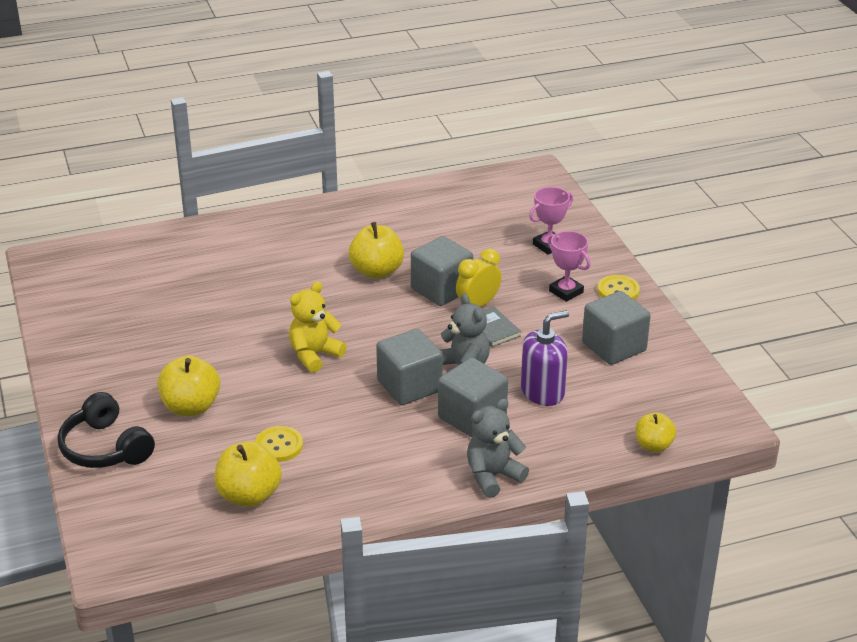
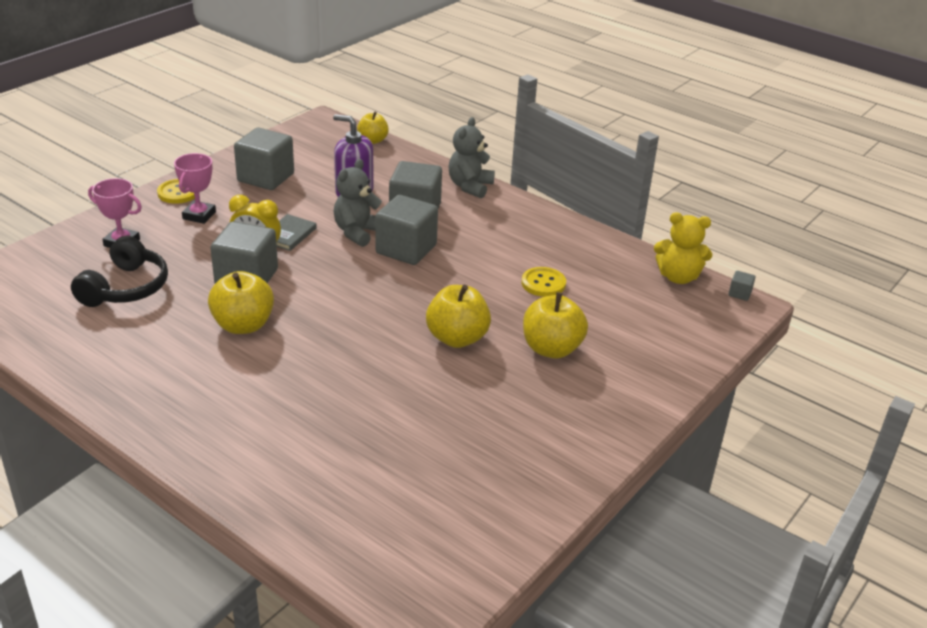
camera: 125 degrees left, 0 degrees up
black headphones [58,392,155,468] -> black headphones moved to [71,236,168,307]
yellow apple [214,441,282,507] -> yellow apple moved to [426,285,491,348]
yellow teddy bear [289,281,347,373] -> yellow teddy bear moved to [654,212,713,284]
grey teddy bear [467,399,529,498] -> grey teddy bear turned 90 degrees clockwise [448,117,495,199]
none -> grey cube [728,271,756,301]

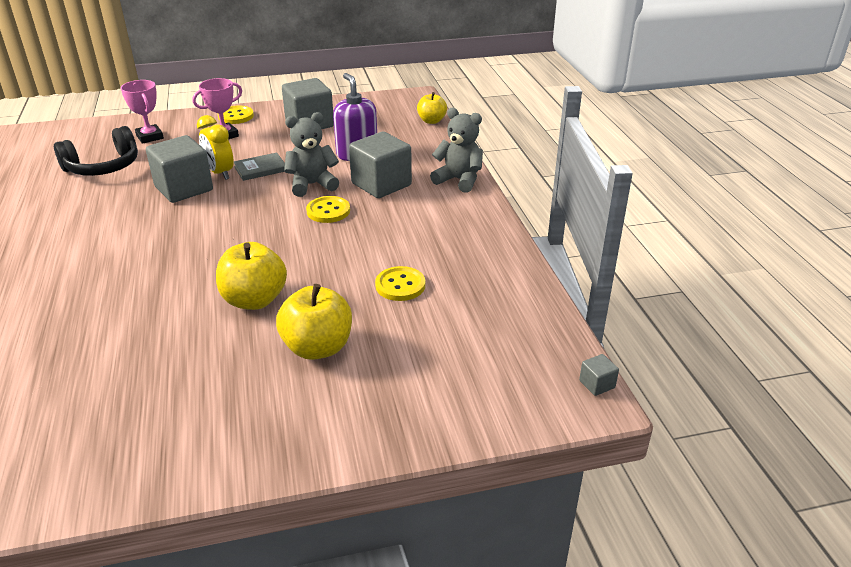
camera: 40 degrees right, 0 degrees up
yellow apple [208,271,274,334] -> none
grey cube [375,195,438,265] -> yellow button [306,196,350,223]
grey teddy bear [448,117,495,199] -> grey teddy bear turned 60 degrees clockwise [430,108,483,193]
yellow teddy bear [654,212,713,284] -> none

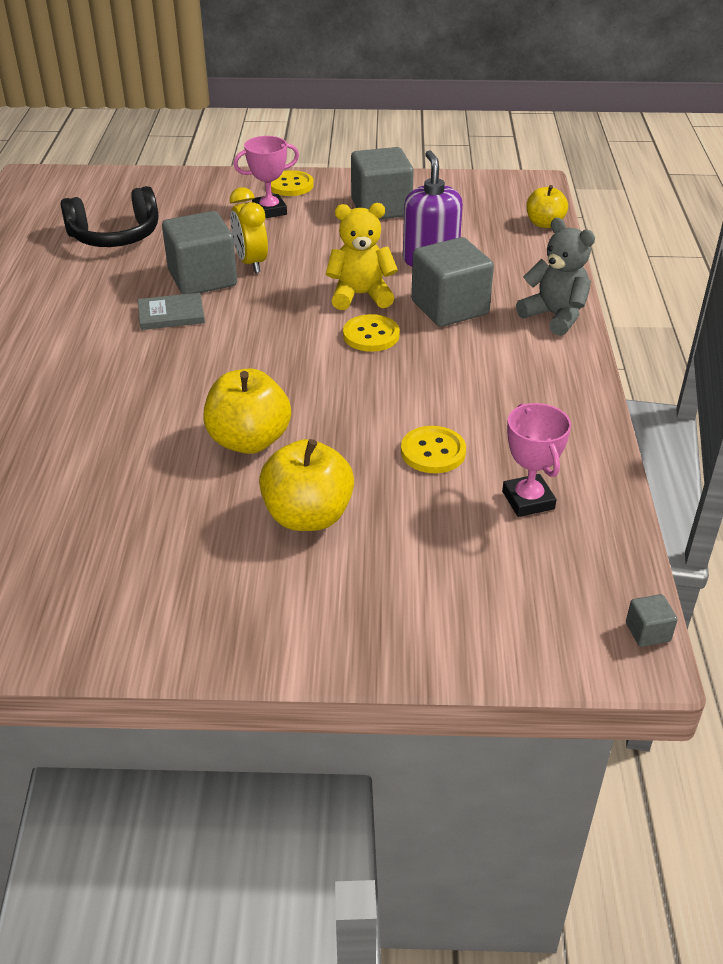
camera: 15 degrees right, 5 degrees up
pink trophy [121,80,164,144] -> pink trophy moved to [502,403,571,517]
grey book [234,152,285,181] -> grey book moved to [138,293,205,330]
grey teddy bear [284,112,339,197] -> yellow teddy bear [325,203,398,310]

